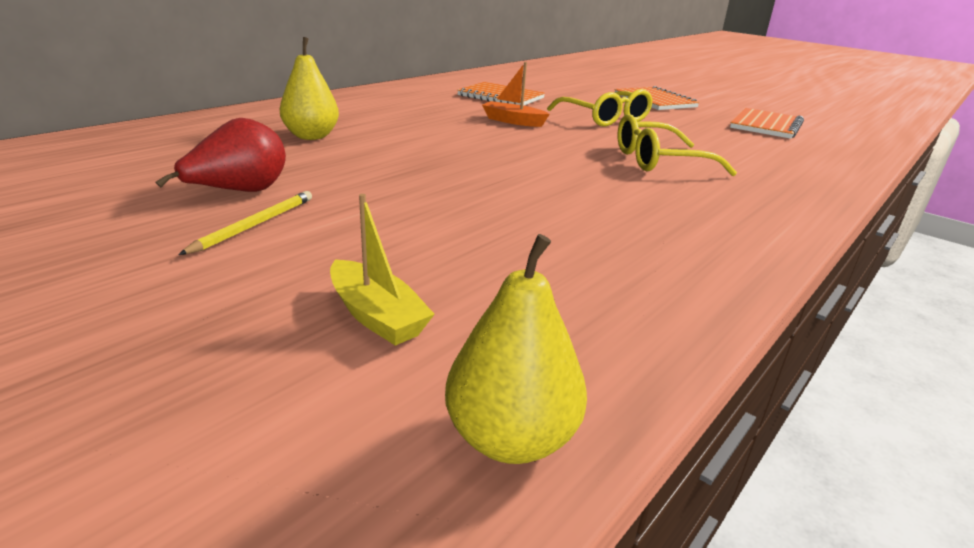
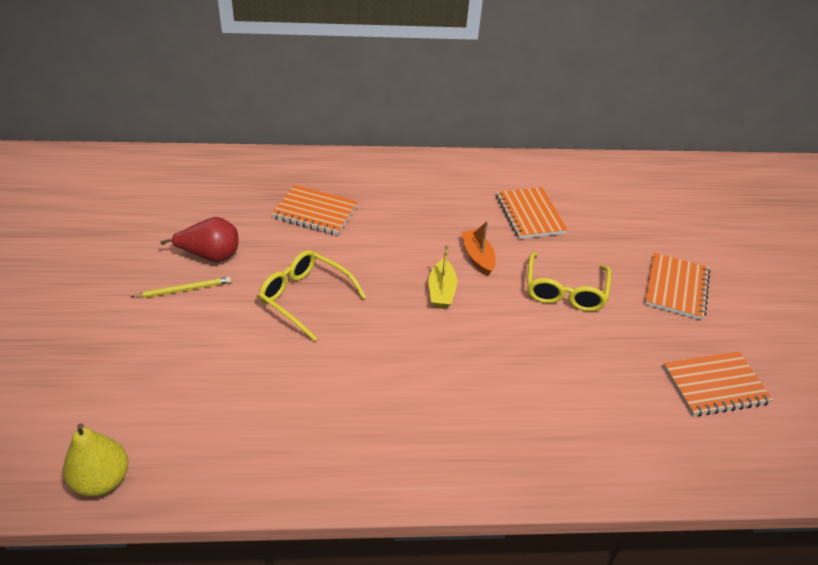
camera: 45 degrees right, 15 degrees up
yellow pear [280,37,339,140] -> orange notebook [272,185,358,235]
yellow boat [330,194,435,346] -> yellow boat moved to [429,245,457,308]
yellow glasses [617,114,737,176] -> yellow glasses moved to [258,250,366,342]

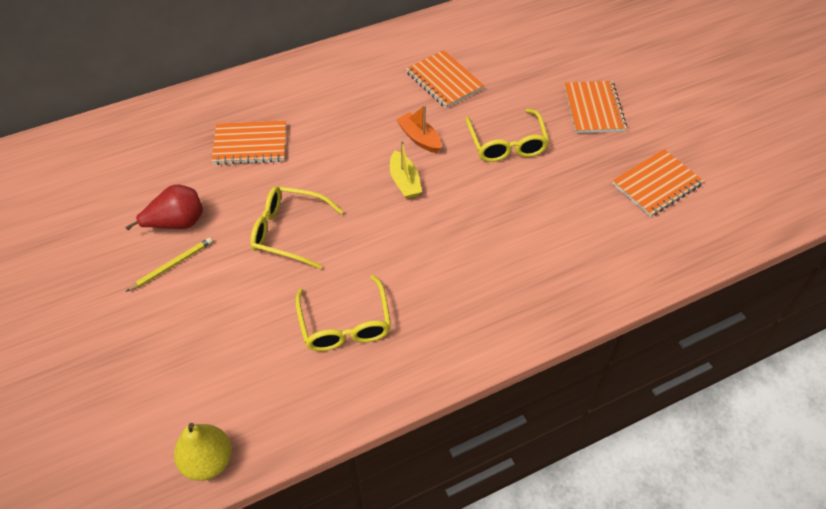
camera: 20 degrees left, 10 degrees up
none -> yellow glasses [295,275,391,351]

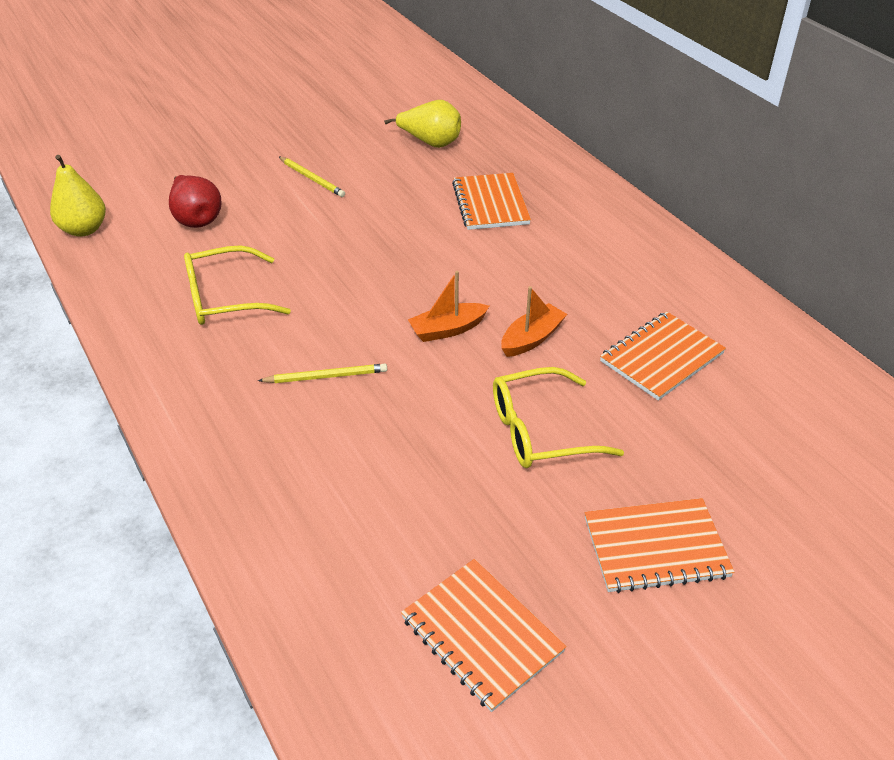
camera: 85 degrees right, 10 degrees down
red pear [126,185,203,230] -> red pear moved to [169,175,222,228]
yellow glasses [250,186,343,269] -> none
yellow boat [390,140,422,199] -> orange boat [408,271,489,342]
none -> yellow pencil [258,364,387,383]
none -> yellow pear [384,100,461,148]

